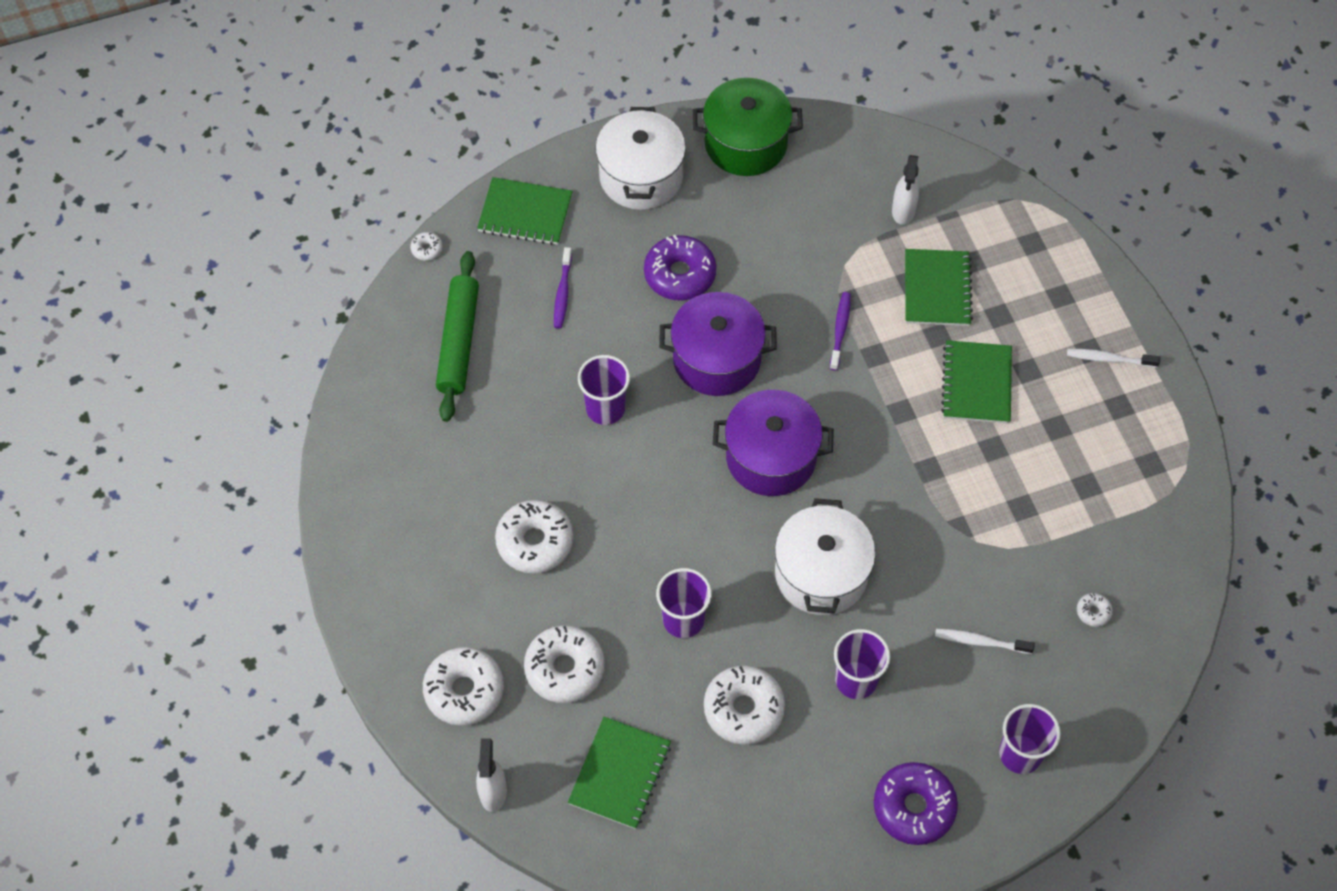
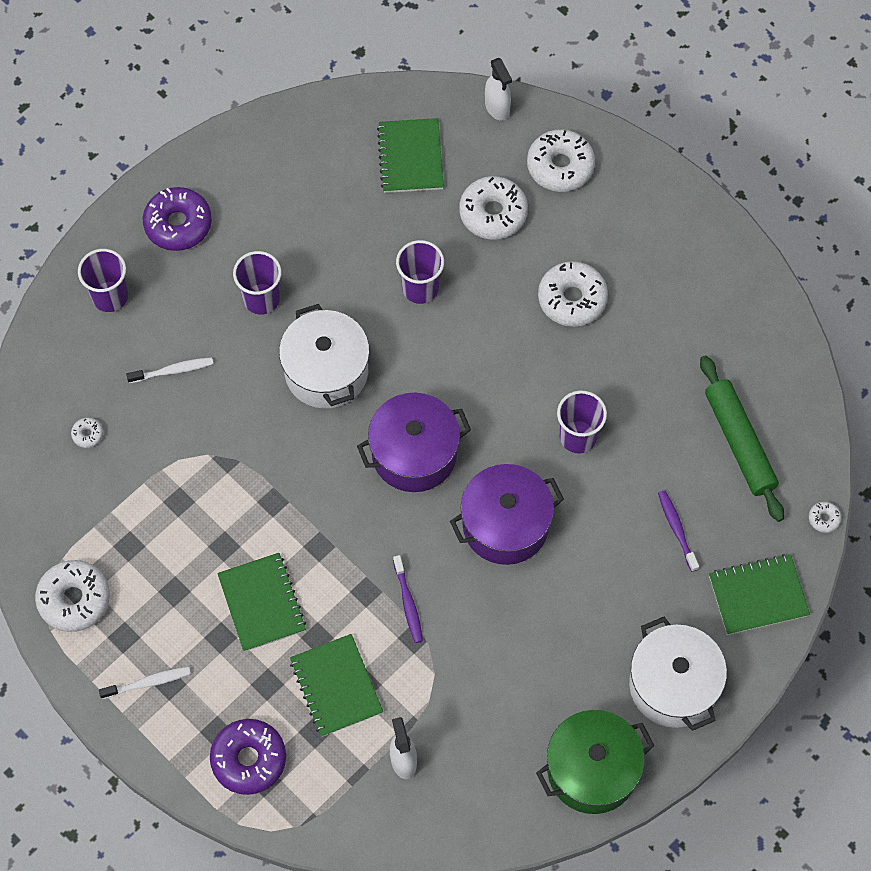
camera: 155 degrees right, 5 degrees up
purple donut [644,235,716,301] -> purple donut moved to [210,719,286,795]
white donut [704,665,785,745] -> white donut moved to [35,560,110,632]

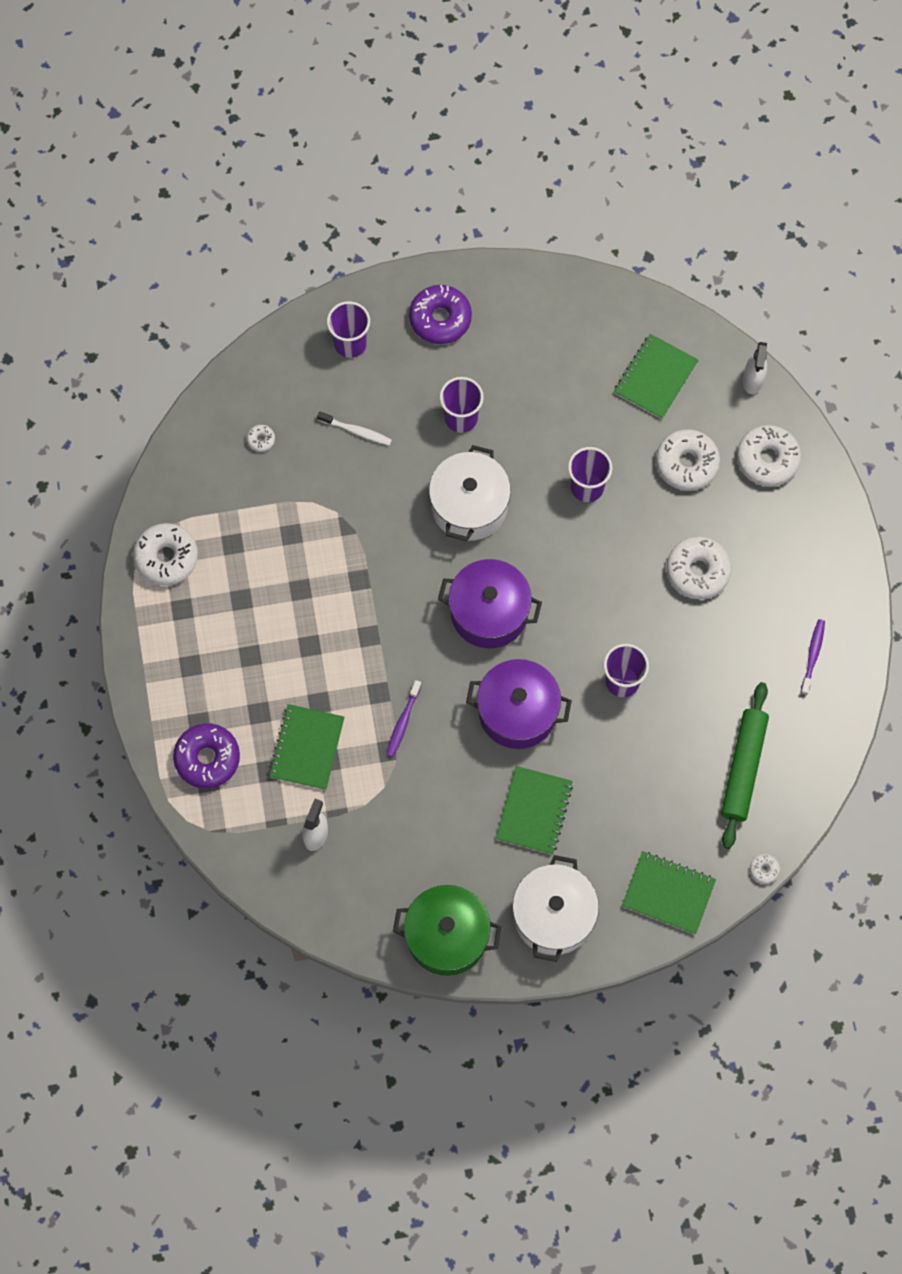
camera: 35 degrees right, 5 degrees up
white toothbrush [99,666,191,699] -> none
green notebook [217,553,306,652] -> green notebook moved to [496,766,573,855]
purple toothbrush [658,490,699,572] -> purple toothbrush moved to [801,619,825,695]

